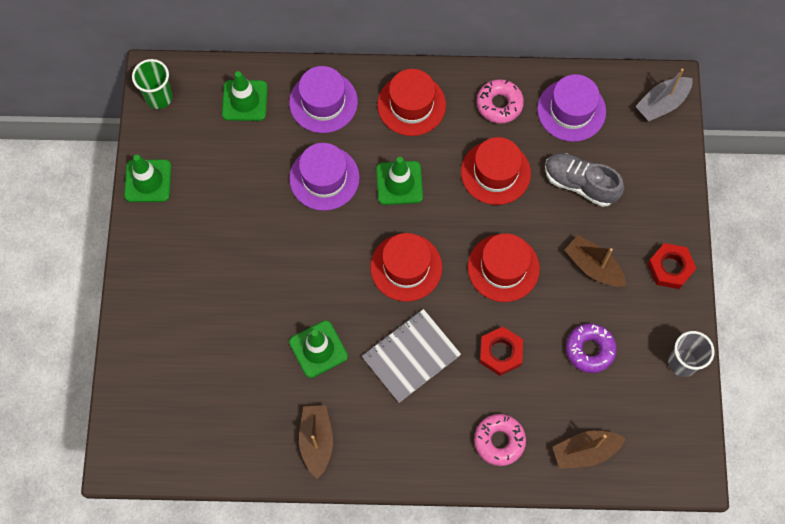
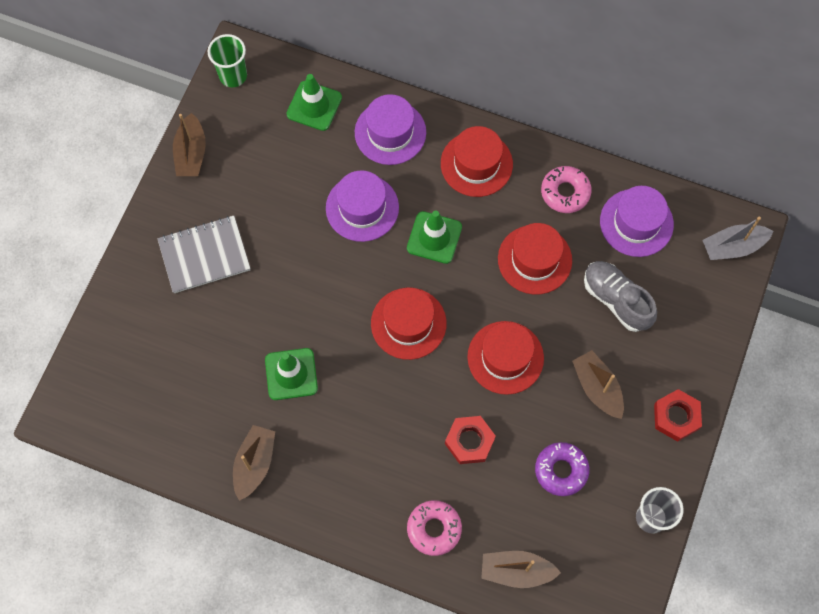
camera: 20 degrees right, 0 degrees up
green traffic cone [124,155,171,202] -> brown boat [173,113,206,176]
grey notebook [362,309,461,403] -> grey notebook moved to [157,216,251,293]

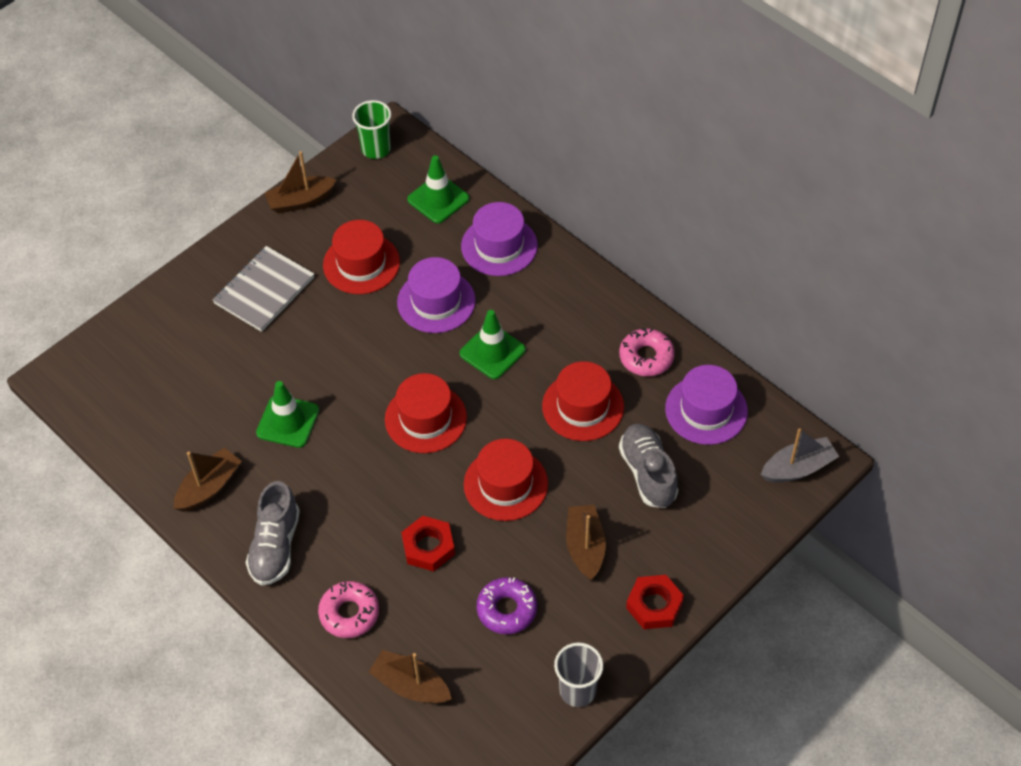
camera: 25 degrees right, 15 degrees down
grey notebook [157,216,251,293] -> grey notebook turned 60 degrees counterclockwise [213,246,314,332]
brown boat [173,113,206,176] -> brown boat turned 45 degrees clockwise [265,151,337,214]
red hat [441,126,513,197] -> red hat moved to [323,220,400,294]
grey boat [703,217,774,260] -> grey boat turned 150 degrees clockwise [761,428,839,482]
none -> grey shoe [246,481,300,585]

